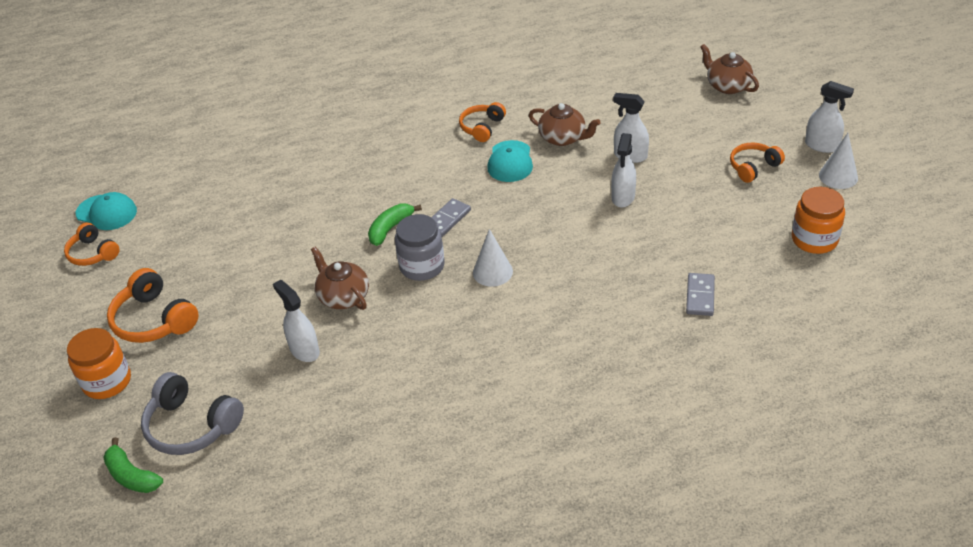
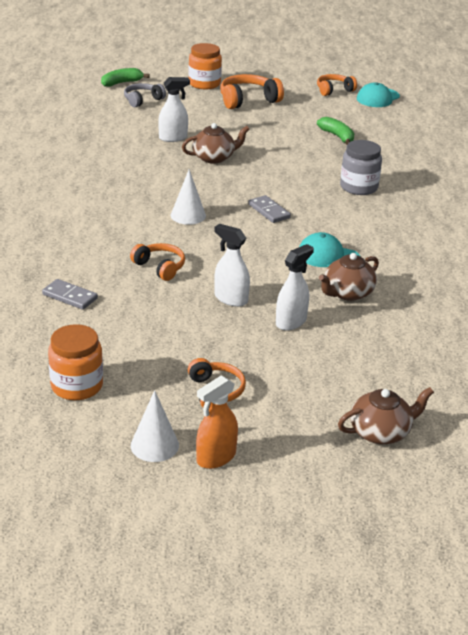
camera: 105 degrees right, 10 degrees down
grey headphones [141,372,244,455] -> grey headphones [124,83,166,107], size x0.65
green banana [368,204,422,246] -> green banana moved to [317,117,354,145]
grey jar [395,214,445,281] -> grey jar moved to [340,140,382,195]
orange headphones [459,102,506,142] -> orange headphones moved to [130,243,185,281]
white spray bottle [805,81,854,153] -> orange spray bottle [196,375,238,469]

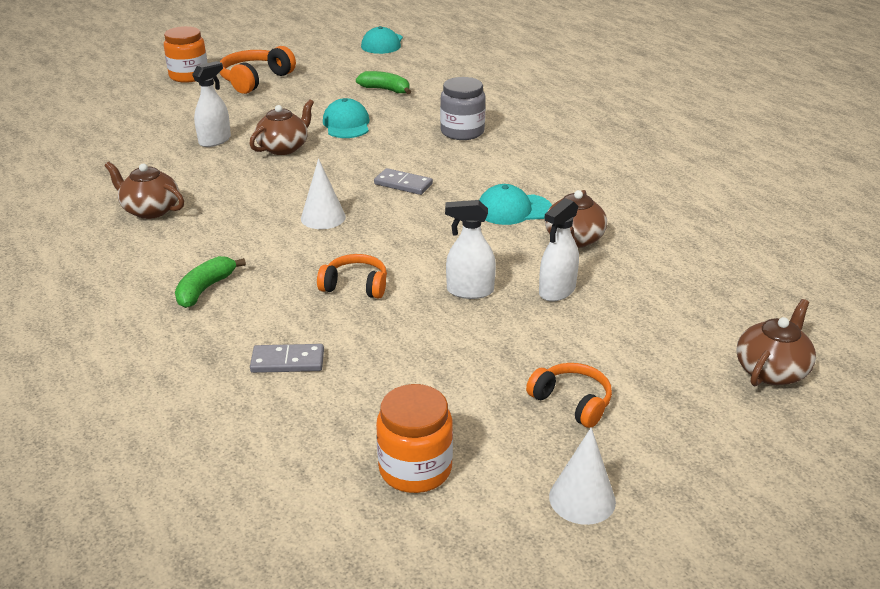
camera: 30 degrees left, 0 degrees up
green banana [101,68,150,87] -> green banana moved to [175,256,246,308]
grey headphones [124,83,166,107] -> none
orange spray bottle [196,375,238,469] -> none
white spray bottle [276,244,314,330] -> white spray bottle turned 150 degrees counterclockwise [539,198,579,302]
orange headphones [317,74,357,96] -> none
none -> brown teapot [105,162,184,219]
none -> turquoise cap [323,98,369,138]

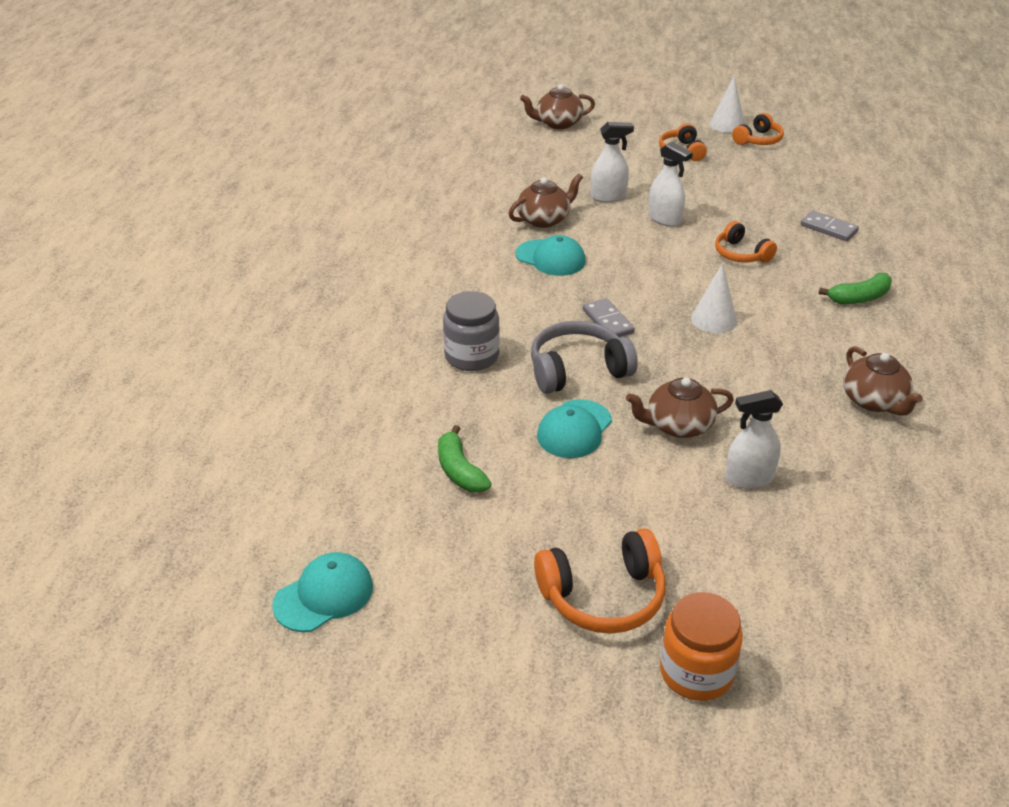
camera: 140 degrees left, 5 degrees up
orange jar [376,384,453,493] -> none
none -> grey headphones [531,321,638,394]
none -> orange headphones [732,113,784,145]

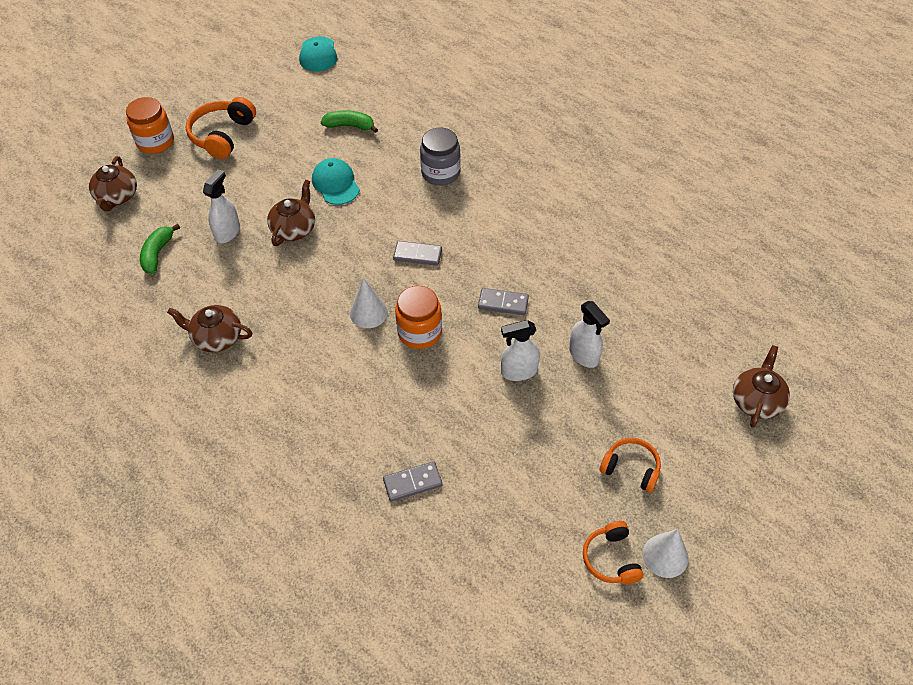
camera: 125 degrees right, 15 degrees up
brown teapot [509,174,583,228] -> brown teapot moved to [89,156,137,211]
turquoise cap [515,235,586,276] -> none
grey headphones [531,321,638,394] -> none
white spray bottle [591,122,634,202] -> white spray bottle turned 60 degrees counterclockwise [569,301,610,368]
orange headphones [715,221,777,263] -> none
green banana [819,273,892,304] -> green banana moved to [140,224,180,274]
none -> orange jar [395,286,442,349]
none -> grey domino [478,288,529,315]

